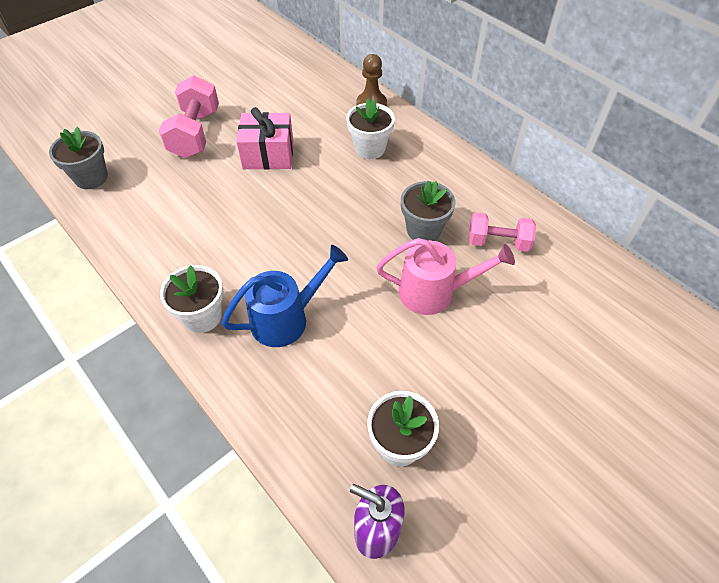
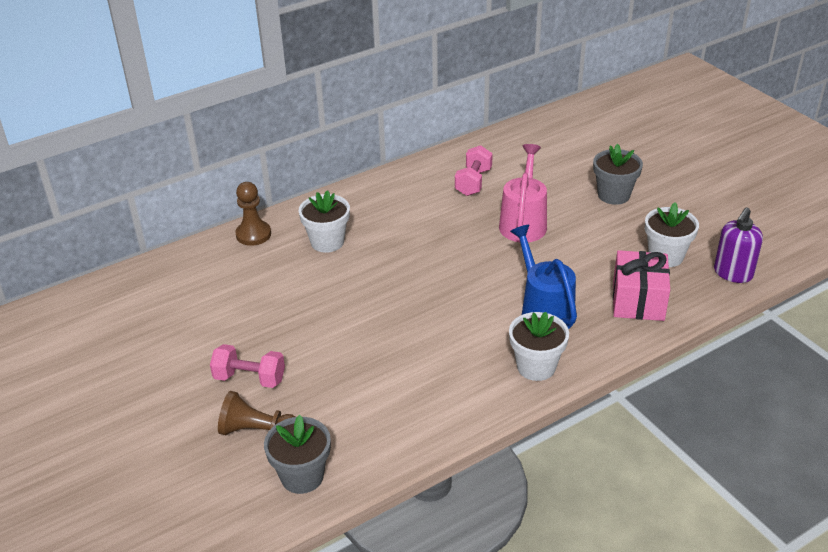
camera: 80 degrees left, 15 degrees down
pink dumbbell [159,75,219,158] -> pink dumbbell [210,344,285,388], size x0.66
pink gift [236,107,293,170] -> pink gift moved to [613,250,670,321]
grey flower pot [401,180,455,241] -> grey flower pot moved to [593,144,643,205]
none -> brown pawn [218,391,296,436]

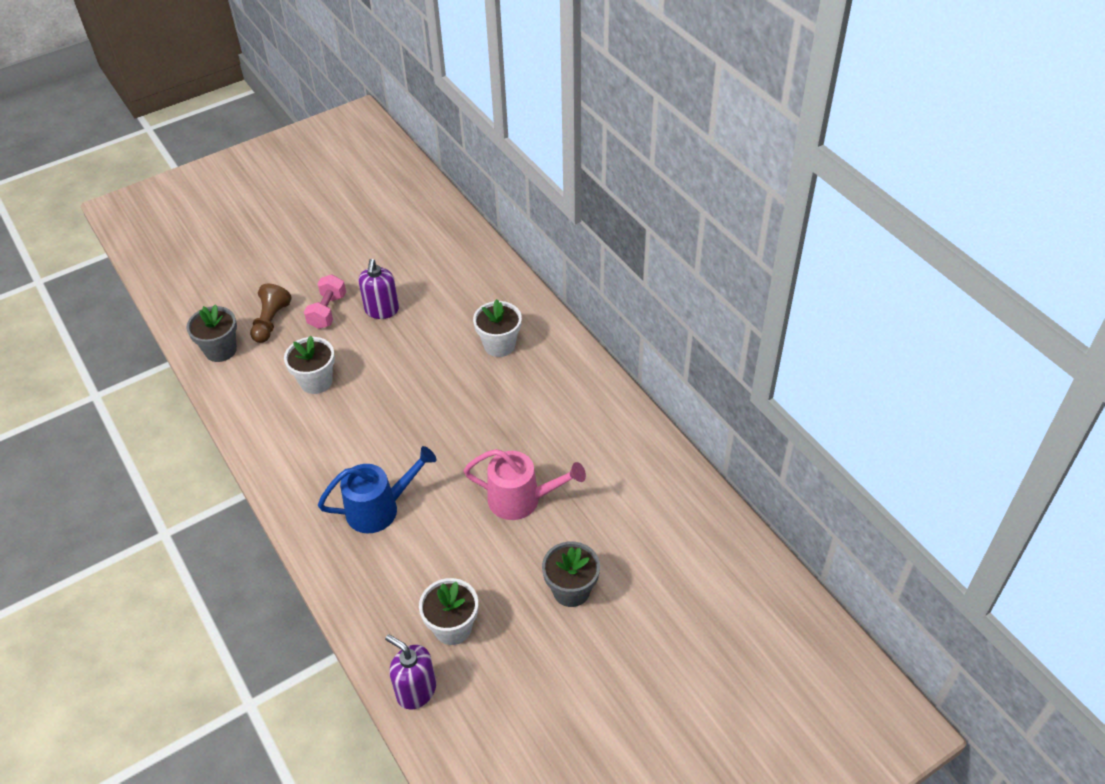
camera: 90 degrees right, 10 degrees up
brown pawn [235,182,271,246] -> none
pink dumbbell [455,145,493,196] -> none
white flower pot [509,312,569,381] -> white flower pot moved to [284,336,335,394]
pink gift [613,250,670,321] -> none
none -> purple soap dispenser [359,259,399,319]

